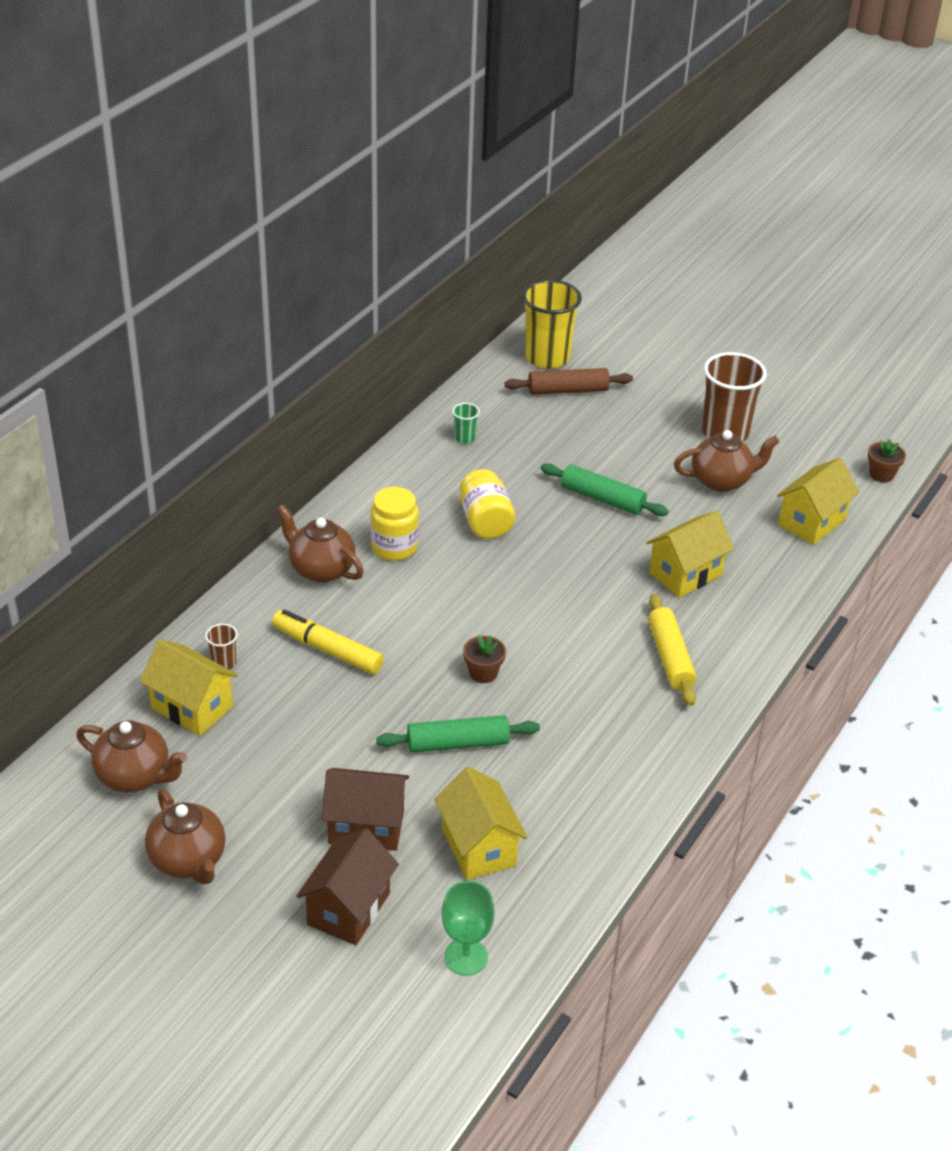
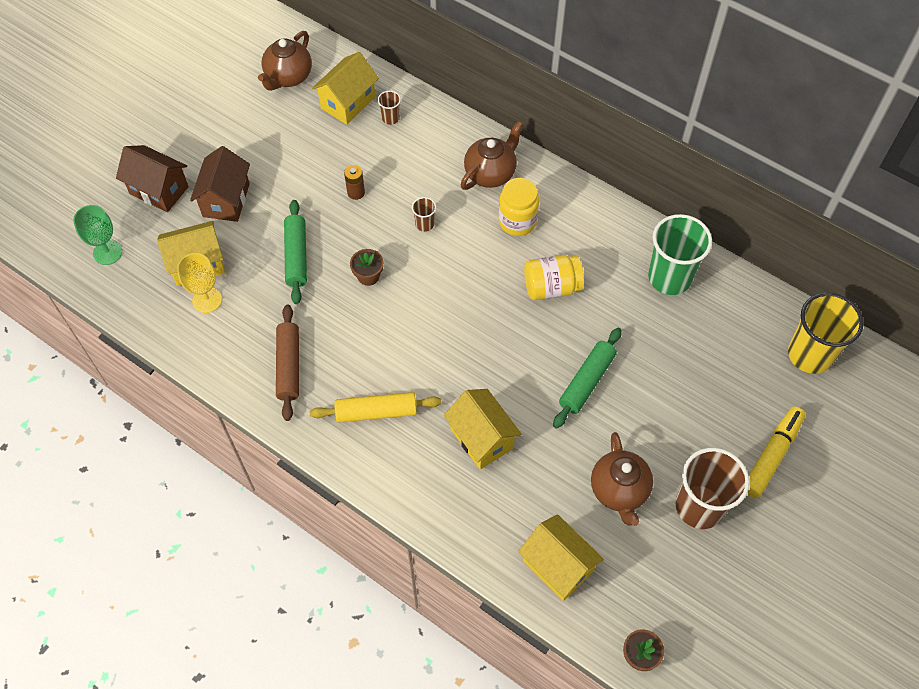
camera: 95 degrees right, 20 degrees up
brown teapot [145,789,225,885] -> none
yellow marker [272,609,384,674] -> yellow marker moved to [747,407,805,498]
green cup [452,403,480,444] -> green cup [648,214,712,295], size x2.27
brown rolling pin [504,368,633,395] -> brown rolling pin moved to [276,304,299,421]
none -> yellow goblet [177,253,222,313]
none -> brown battery [344,165,365,200]
none -> brown cup [412,197,436,232]

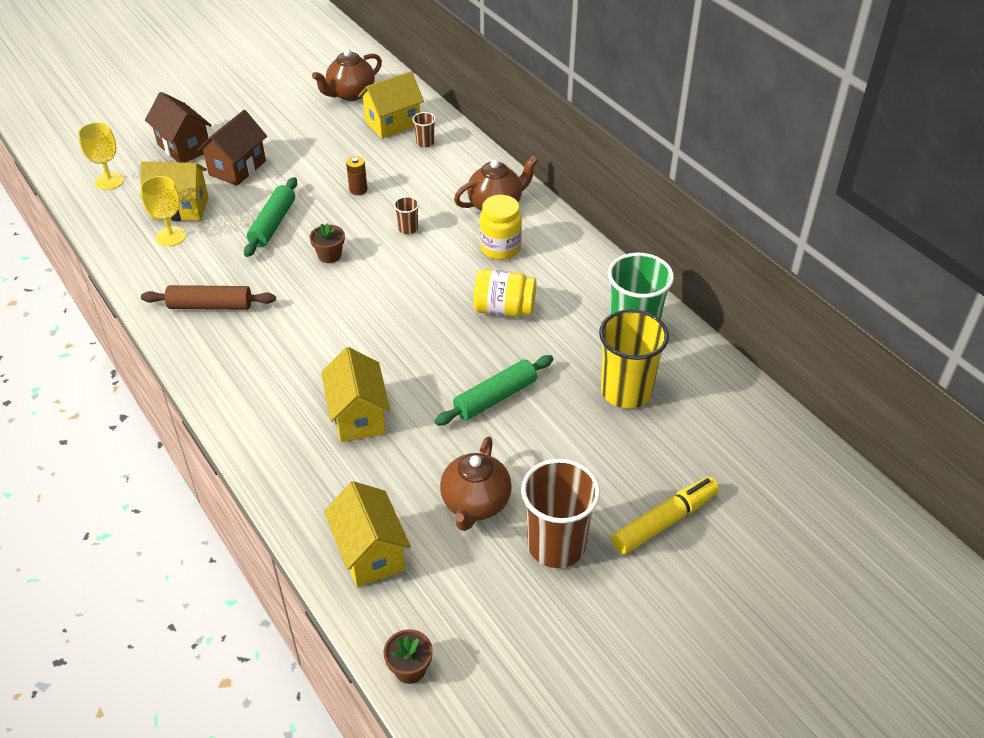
camera: 20 degrees right, 15 degrees down
green goblet [73,205,122,265] -> yellow goblet [78,122,124,190]
brown rolling pin [276,304,299,421] -> brown rolling pin turned 75 degrees clockwise [141,285,276,310]
yellow rolling pin [310,392,442,423] -> none
yellow cup [788,293,863,374] -> yellow cup moved to [599,309,669,409]

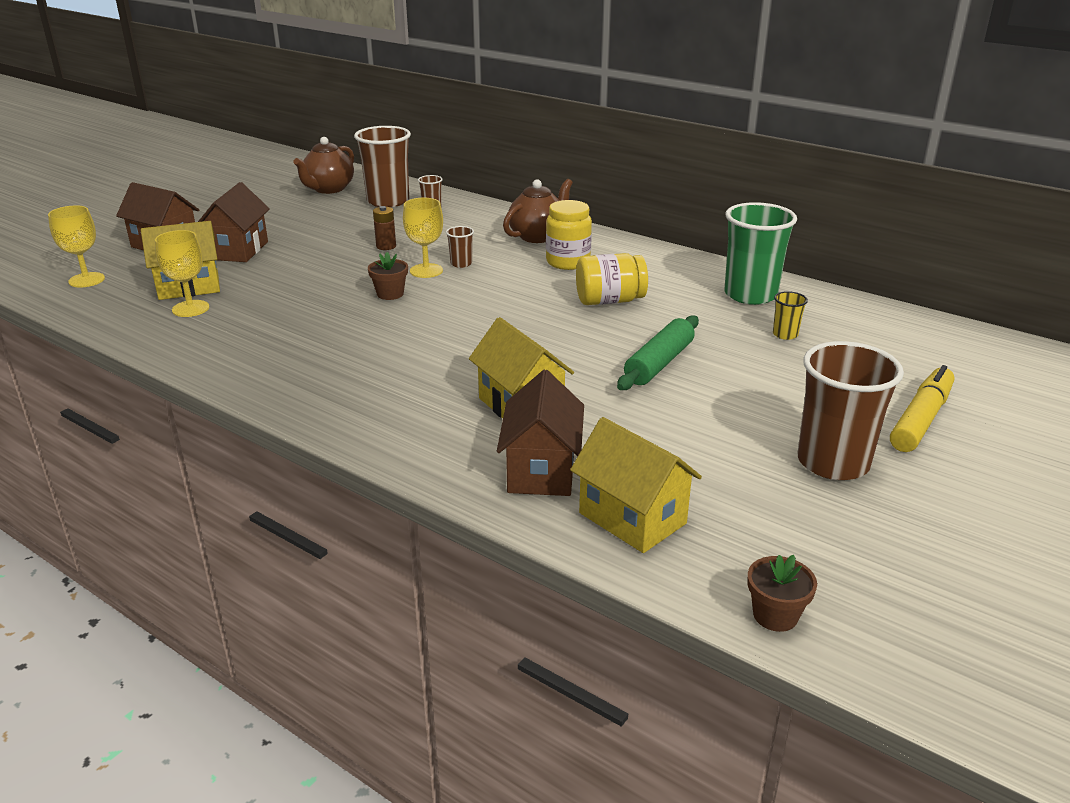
camera: 20 degrees left, 15 degrees down
brown rolling pin [141,285,276,310] -> none
green rolling pin [244,177,297,257] -> none
yellow house [358,71,424,139] -> brown cup [354,126,411,207]
brown teapot [440,436,512,531] -> none
yellow cup [599,309,669,409] -> yellow cup [773,291,808,340], size x0.44
none -> yellow goblet [403,198,443,278]
none -> brown house [497,370,584,496]

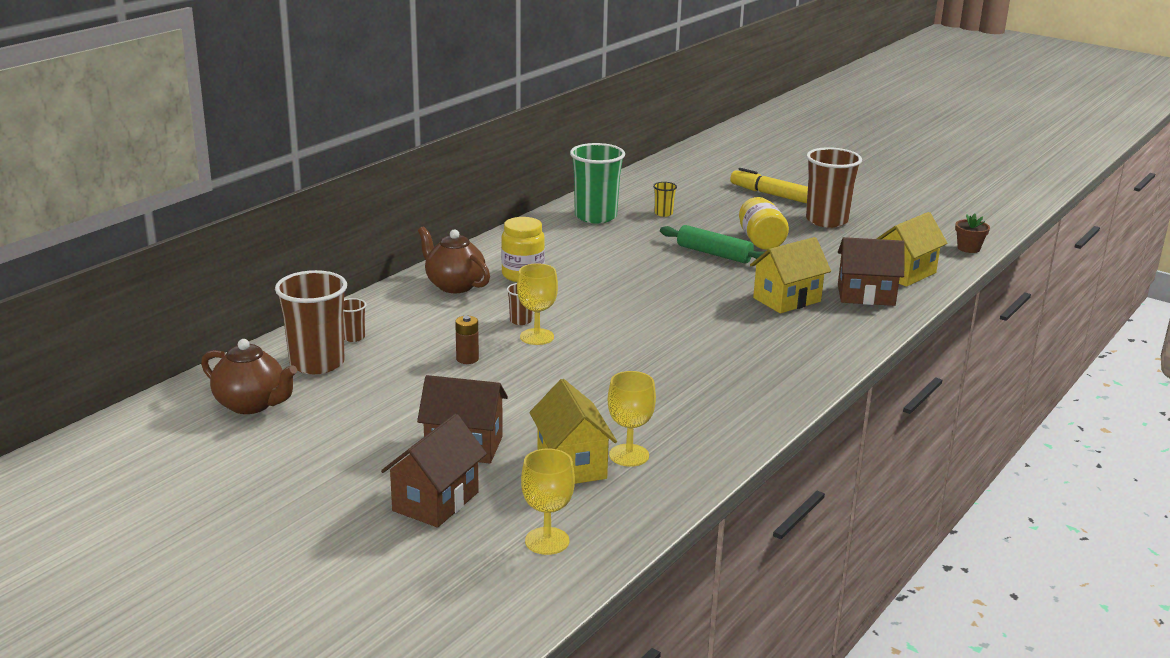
camera: 90 degrees left, 5 degrees down
brown flower pot [368,252,408,300] -> none
yellow jar [576,253,648,305] -> yellow jar moved to [739,197,789,250]

